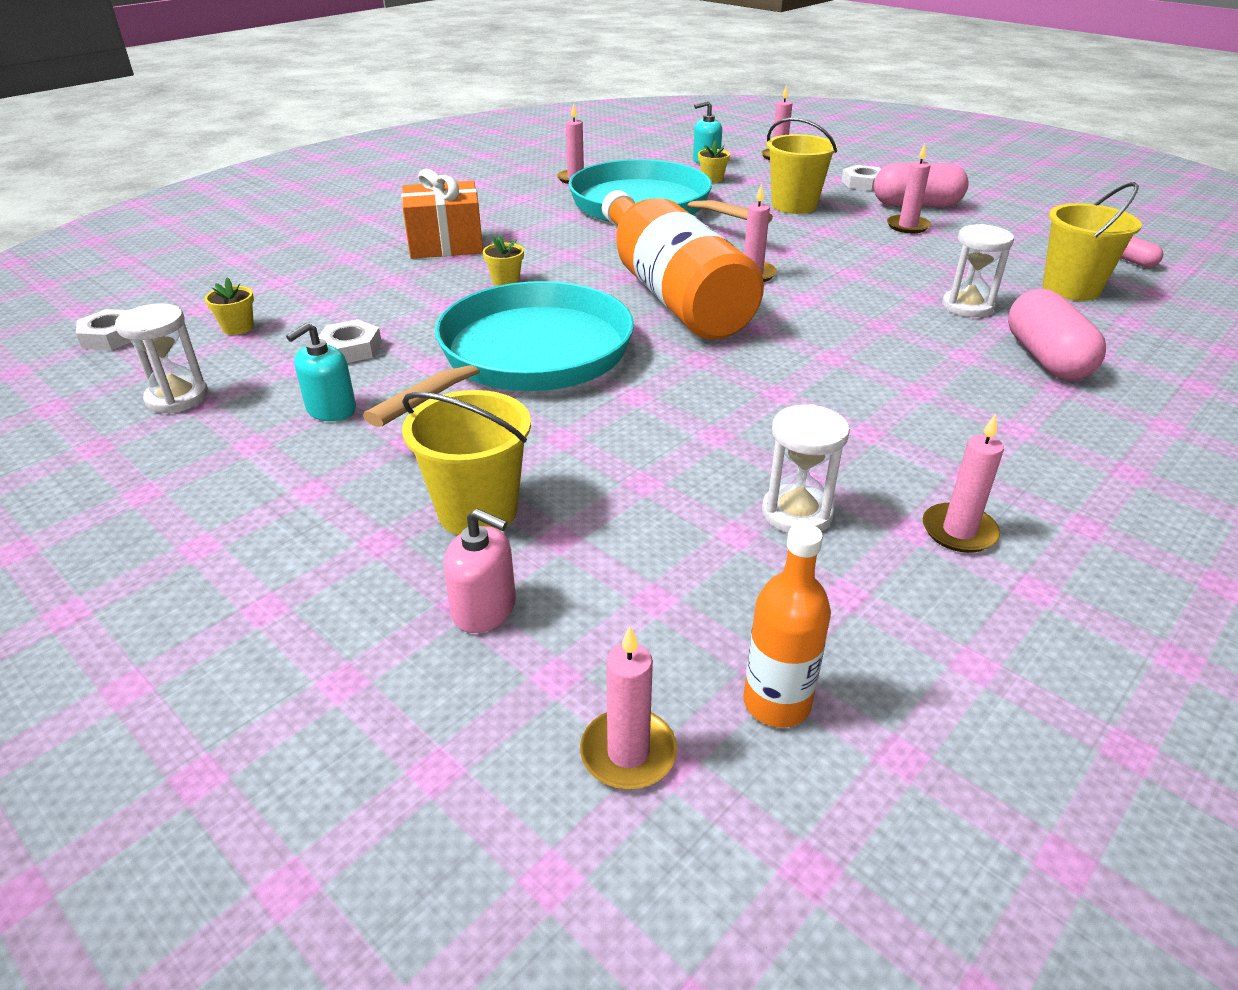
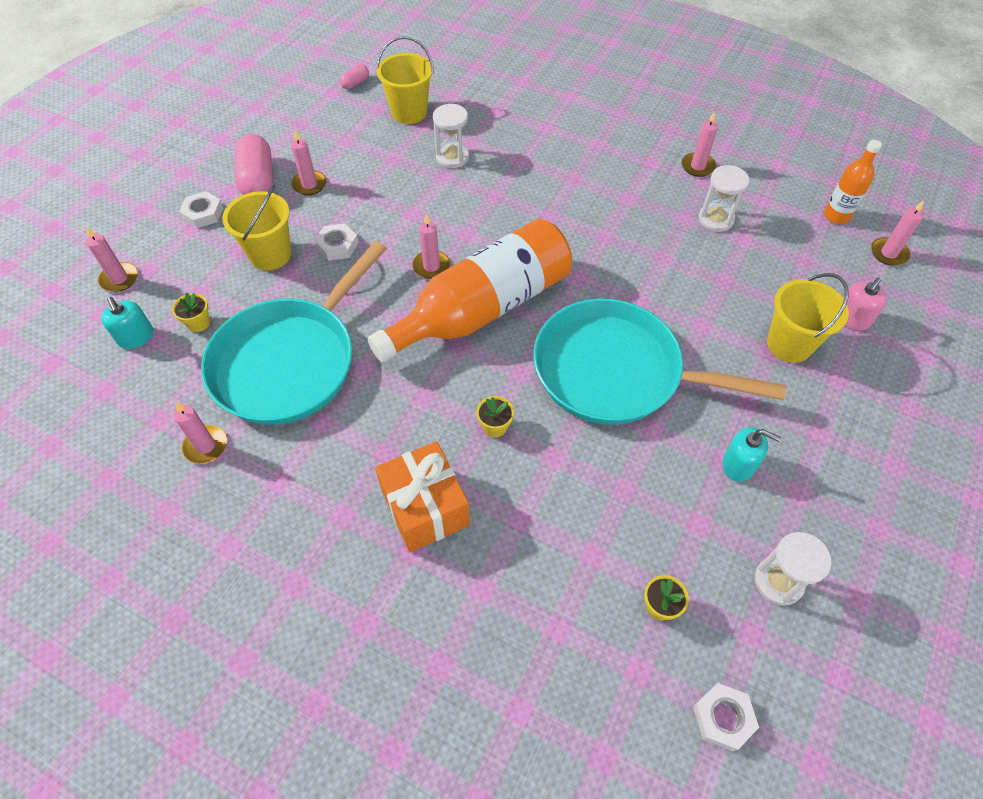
camera: 105 degrees left, 20 degrees up
white nut [318,319,382,363] -> white nut moved to [314,223,358,261]
pink soap dispenser [443,509,516,633] -> pink soap dispenser turned 150 degrees counterclockwise [843,278,887,330]
pink capsule [1008,289,1106,380] -> none

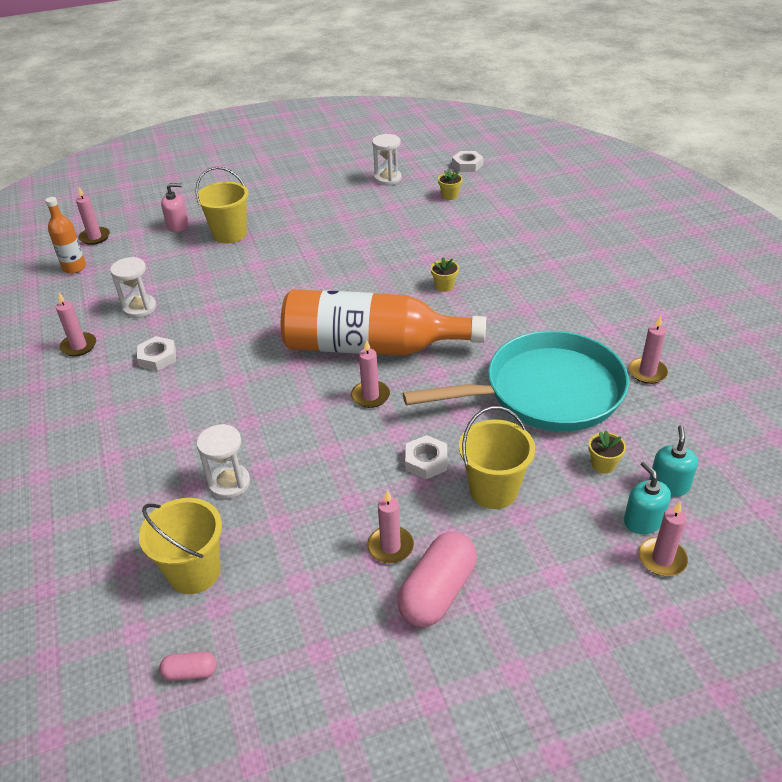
camera: 135 degrees left, 15 degrees down
white nut [179,191,223,228] -> white nut moved to [137,336,176,371]
orange gift [375,441,470,552] -> none
turquoise pan [534,299,786,425] -> none
turquoise soap dispenser [723,427,781,482] -> turquoise soap dispenser moved to [624,461,671,534]

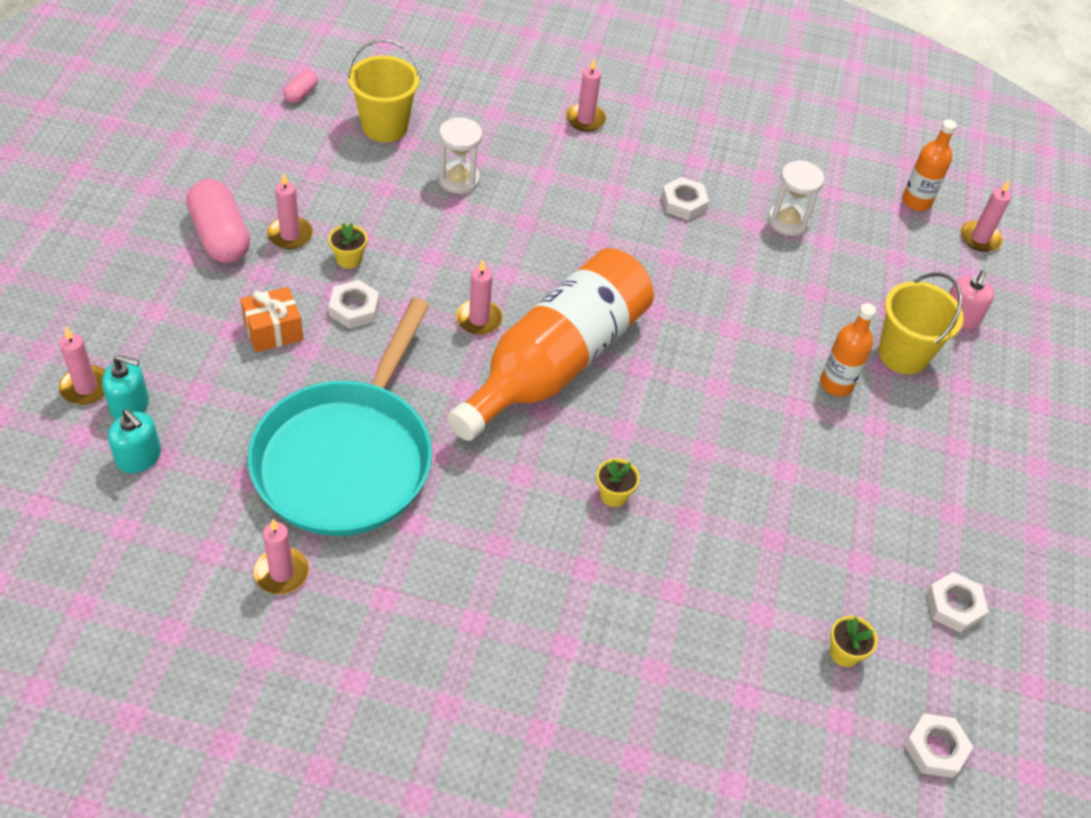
camera: 115 degrees right, 10 degrees up
pink candle [56,293,96,356] -> pink candle moved to [566,59,606,131]
white hourglass [372,134,402,186] -> white nut [926,572,989,633]
yellow bucket [459,406,535,509] -> orange gift [241,287,303,352]
yellow flower pot [589,430,626,474] -> yellow flower pot moved to [329,223,367,269]
none -> orange bottle [820,303,876,396]

